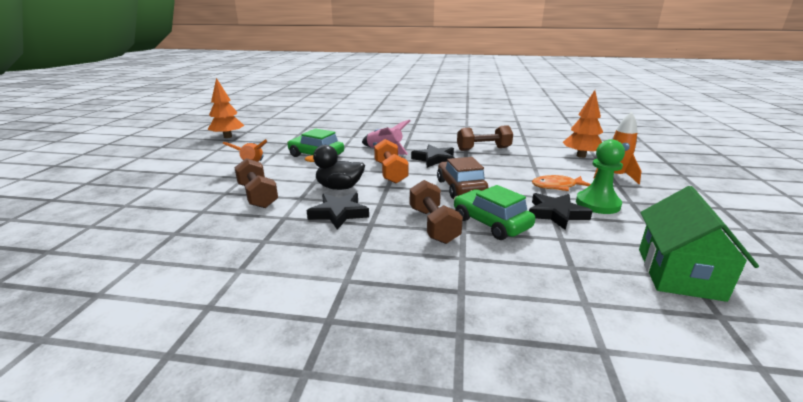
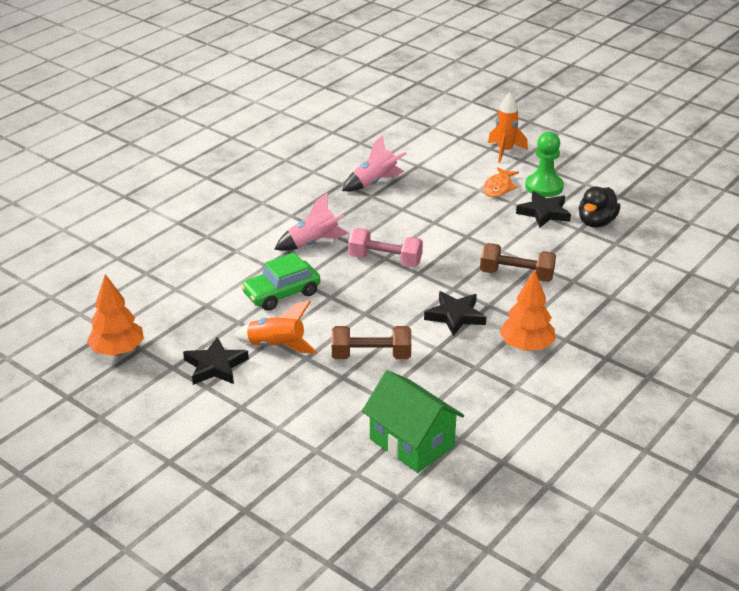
camera: 60 degrees left, 10 degrees up
black duck [305,145,365,190] -> black duck moved to [579,186,620,228]
orange dumbbell [374,139,408,184] -> pink dumbbell [348,228,423,267]
black star [411,145,455,168] -> black star moved to [183,337,249,385]
brown car [437,157,488,199] -> none
green car [454,185,535,240] -> none
brown dumbbell [457,125,513,151] -> pink rocket [342,135,406,192]
orange tree [563,90,603,158] -> orange tree moved to [499,269,555,351]
green house [639,186,759,302] -> green house moved to [362,370,464,473]

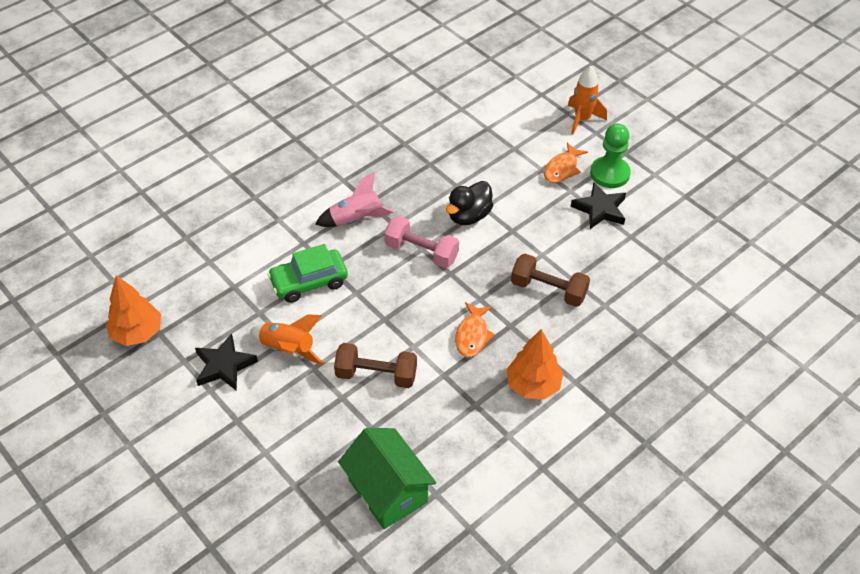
camera: 10 degrees right, 15 degrees up
pink rocket [342,135,406,192] -> none
black star [424,291,486,336] -> orange fish [455,302,495,357]
black duck [579,186,620,228] -> black duck moved to [446,181,493,225]

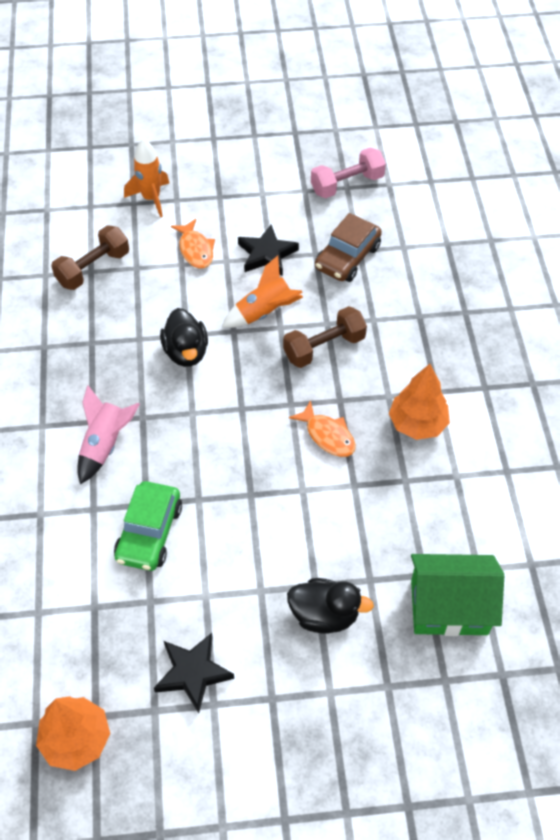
camera: 55 degrees left, 5 degrees up
orange rocket [250,314,324,365] -> orange rocket moved to [222,256,303,328]
brown dumbbell [334,343,417,388] -> brown dumbbell moved to [51,225,129,290]
pink dumbbell [384,216,459,268] -> pink dumbbell moved to [311,147,386,198]
green pawn [590,124,631,188] -> none
none -> black duck [287,578,374,634]
none -> brown car [315,213,382,282]

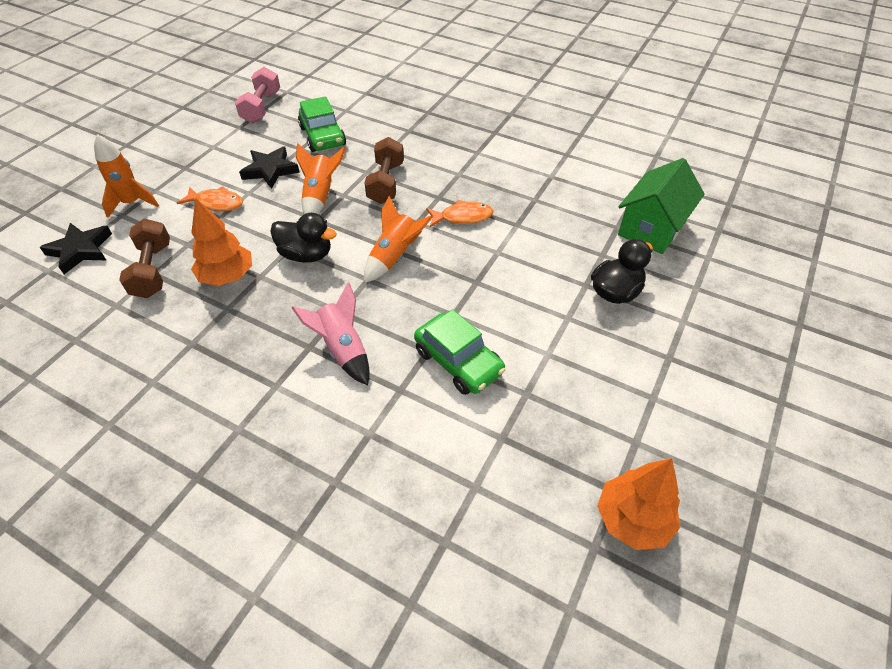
camera: 55 degrees left, 5 degrees down
black star [154,633,234,713] -> black star moved to [40,223,112,274]
brown car [315,213,382,282] -> green car [298,96,346,152]
orange tree [389,364,450,440] -> orange tree moved to [191,198,252,286]
none -> orange rocket [364,196,433,283]

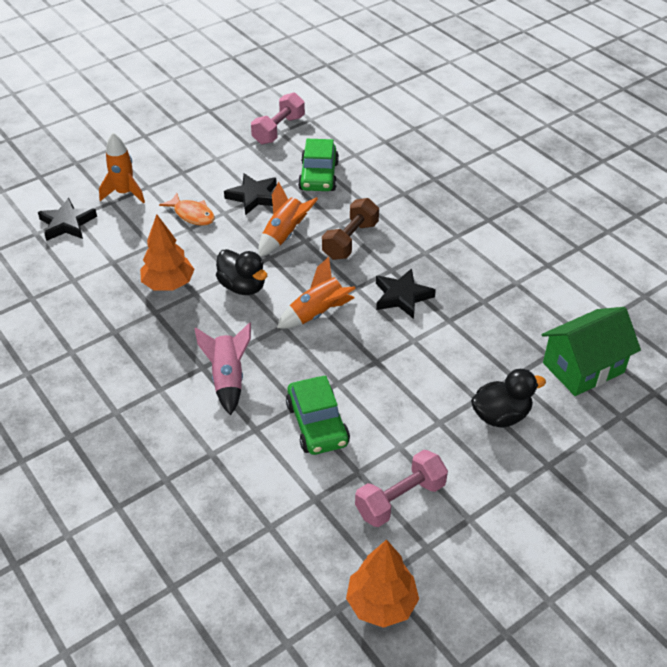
camera: 25 degrees right, 5 degrees down
brown dumbbell [119,219,170,298] -> none
orange fish [426,200,494,227] -> black star [376,268,436,319]
none -> pink dumbbell [355,450,448,527]

